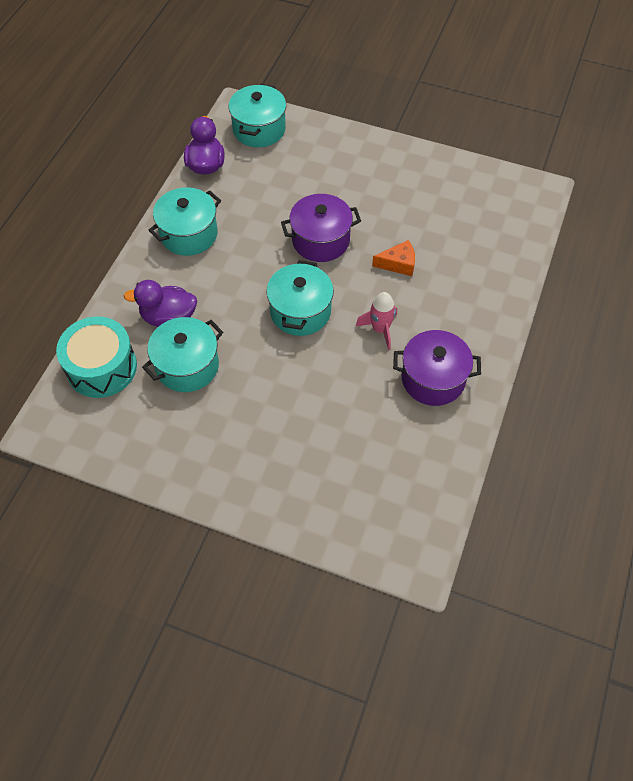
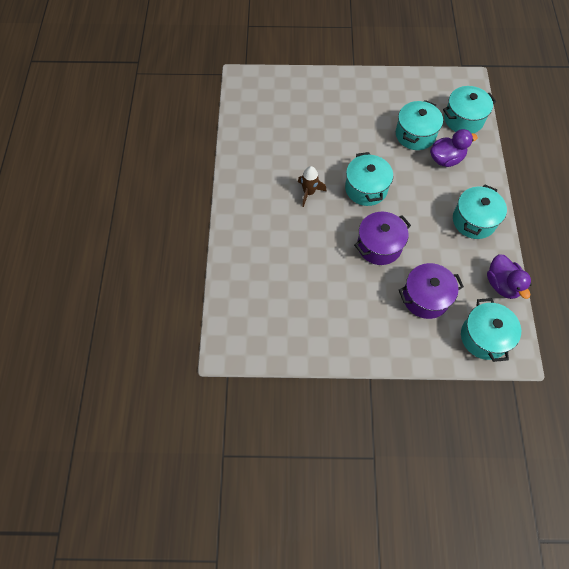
camera: 160 degrees right, 5 degrees up
turquoise drum [56,317,137,398] -> turquoise pot [443,86,496,133]
pink rocket [356,292,397,350] -> brown rocket [298,166,327,207]
orange cheese [372,240,415,276] -> none
purple pot [393,330,481,406] -> purple pot moved to [399,263,464,319]

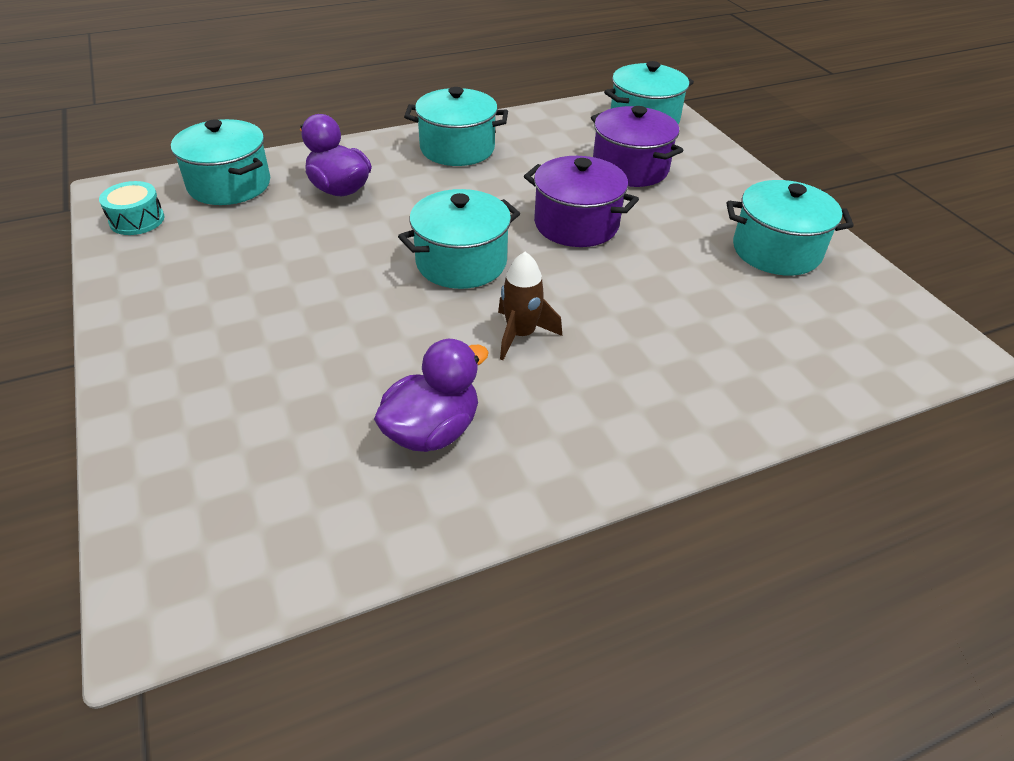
camera: 115 degrees left, 20 degrees down
turquoise pot [396,100,443,150] -> turquoise pot moved to [726,180,854,276]
purple duck [487,255,532,299] -> purple duck moved to [374,339,489,452]
none -> turquoise drum [99,181,164,235]

